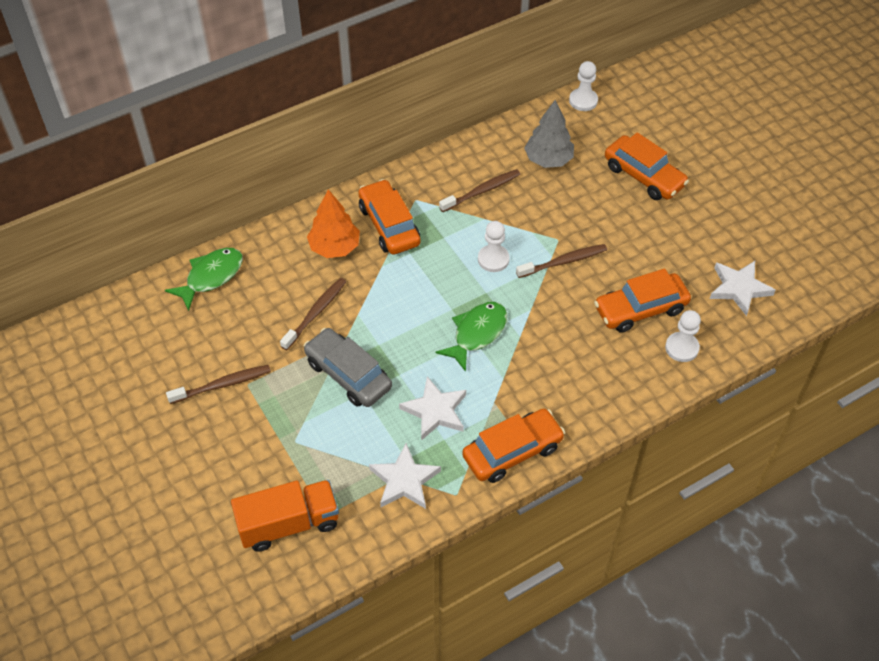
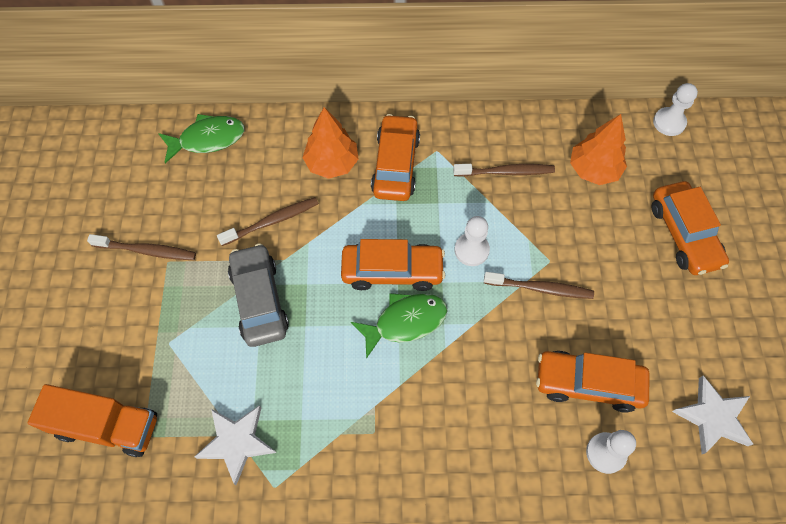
camera: 30 degrees right, 10 degrees up
white star [399,377,466,441] -> none
orange car [462,409,565,483] -> orange car moved to [341,239,445,291]
grey tree [524,100,574,168] -> orange tree [570,114,627,185]

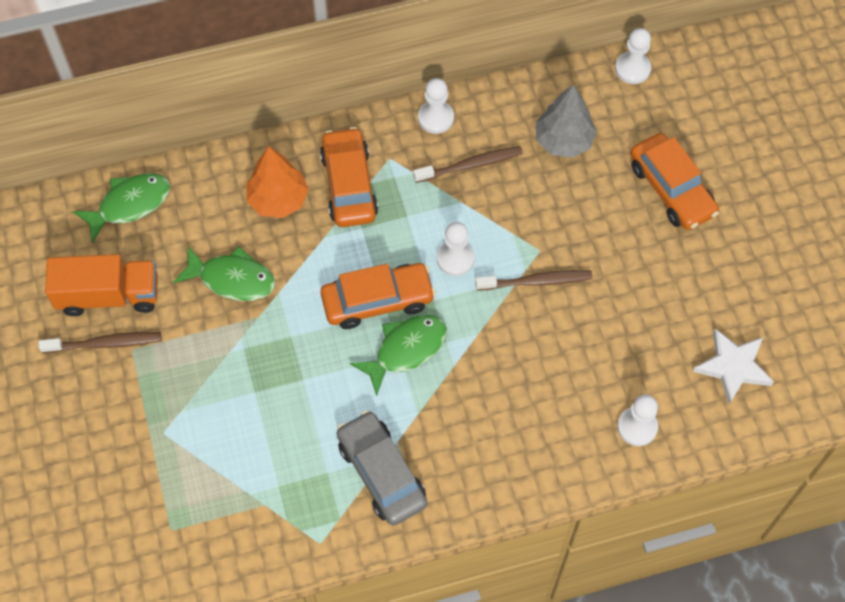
camera: 15 degrees left, 0 degrees up
orange truck [28,384,157,457] -> orange truck moved to [45,254,158,316]
white star [194,405,276,485] -> none
brown toothbrush [217,197,319,246] -> green fish [173,246,275,301]
grey car [228,243,289,347] -> grey car moved to [337,410,427,526]
orange car [536,351,649,413] -> none
orange tree [570,114,627,185] -> grey tree [535,84,597,158]
none -> white pawn [418,78,454,134]

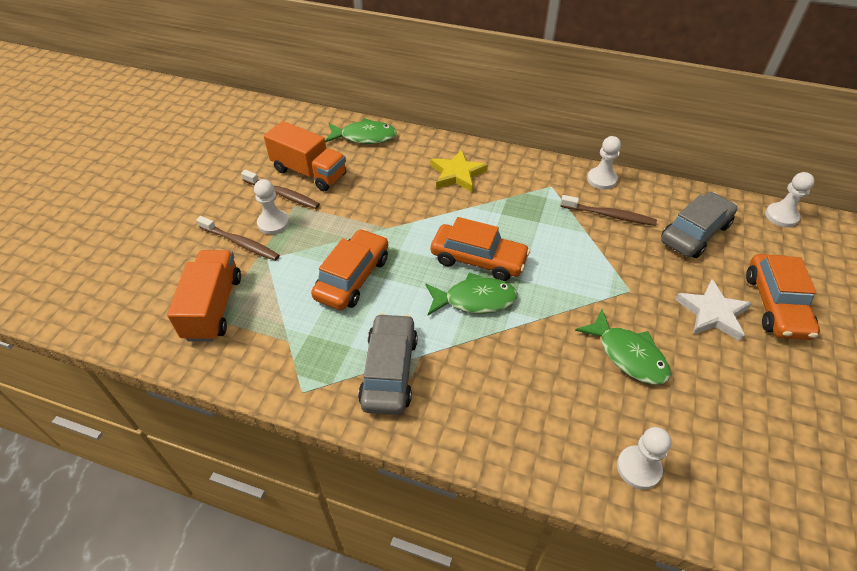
camera: 35 degrees right, 15 degrees down
green fish [173,246,275,301] -> green fish moved to [575,309,671,384]
orange tree [247,146,309,218] -> yellow star [431,149,488,192]
orange car [320,127,378,227] -> orange car moved to [311,229,388,310]
white pawn [437,222,475,276] -> white pawn moved to [254,179,289,235]
brown toothbrush [475,270,592,290] -> brown toothbrush moved to [196,216,280,261]
grey tree [535,84,597,158] -> grey car [661,192,738,258]
white star [693,328,774,404] -> white star moved to [675,279,752,341]
none -> orange truck [167,250,241,342]

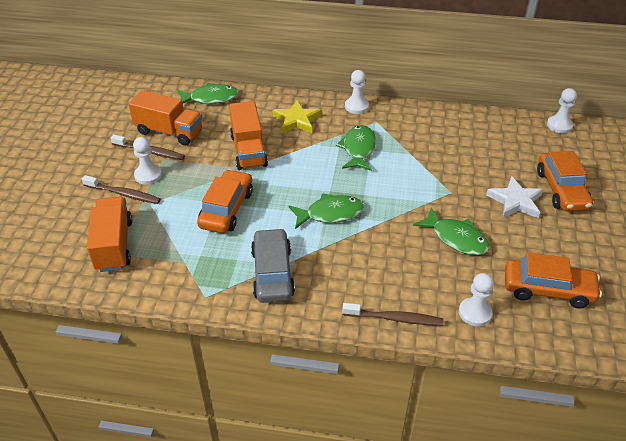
camera: 10 degrees left, 5 degrees down
orange car [431,217,530,281] -> orange car moved to [505,252,602,308]
brown toothbrush [560,195,657,226] -> brown toothbrush moved to [342,303,444,326]
white pawn [587,136,621,190] -> white pawn moved to [345,70,369,114]
grey car [661,192,738,258] -> none
none -> orange truck [229,101,268,170]
none -> green fish [336,125,376,171]

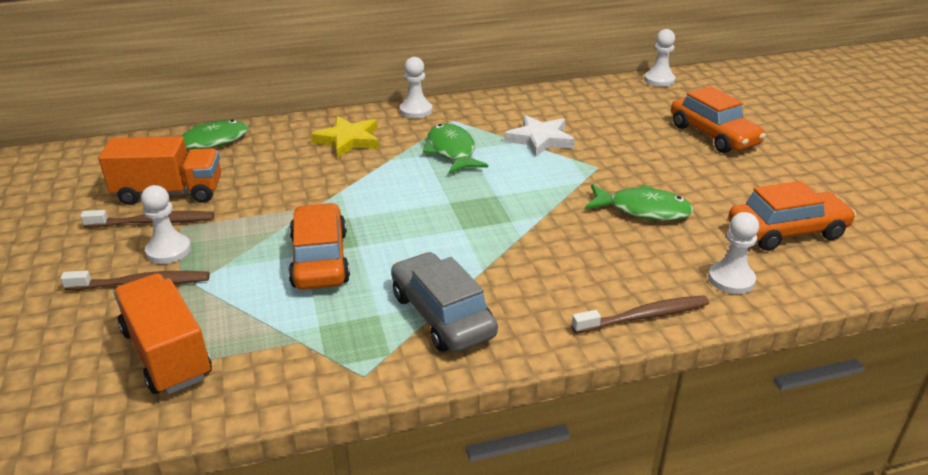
camera: 25 degrees left, 10 degrees down
orange truck [229,101,268,170] -> none
green fish [289,193,364,229] -> none
white star [486,176,543,218] -> white star moved to [504,115,575,157]

